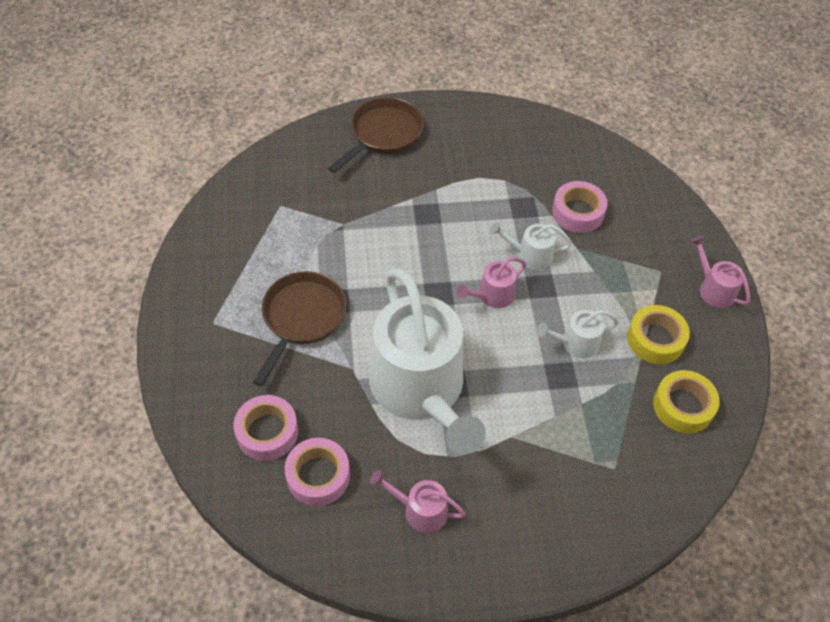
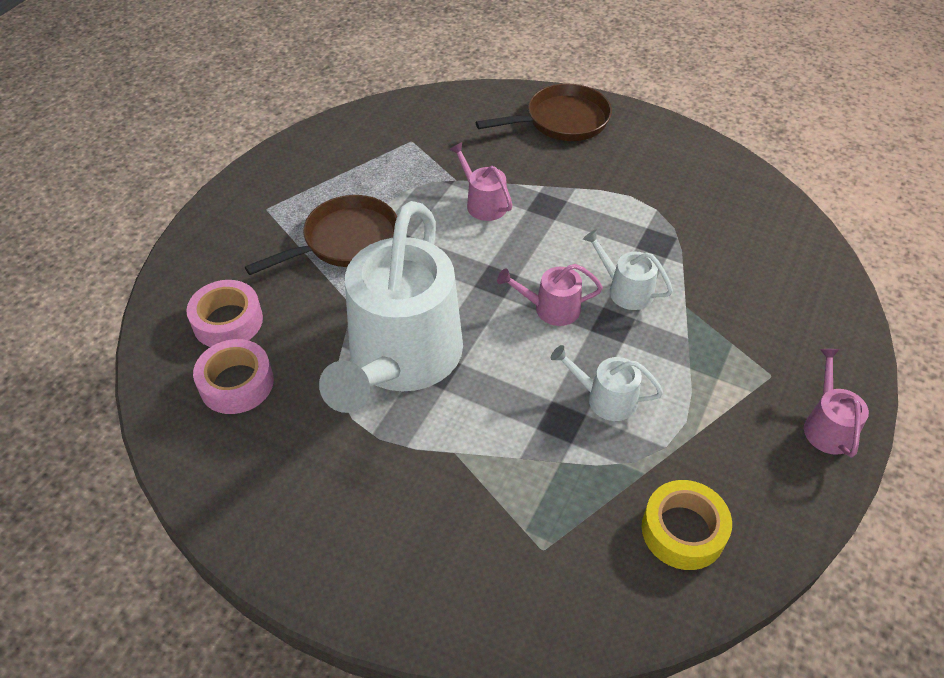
camera: 35 degrees right, 5 degrees down
pink watering can [370,470,466,533] -> pink watering can moved to [449,142,513,221]
pink tape [552,181,608,233] -> none
yellow tape [627,305,690,364] -> none

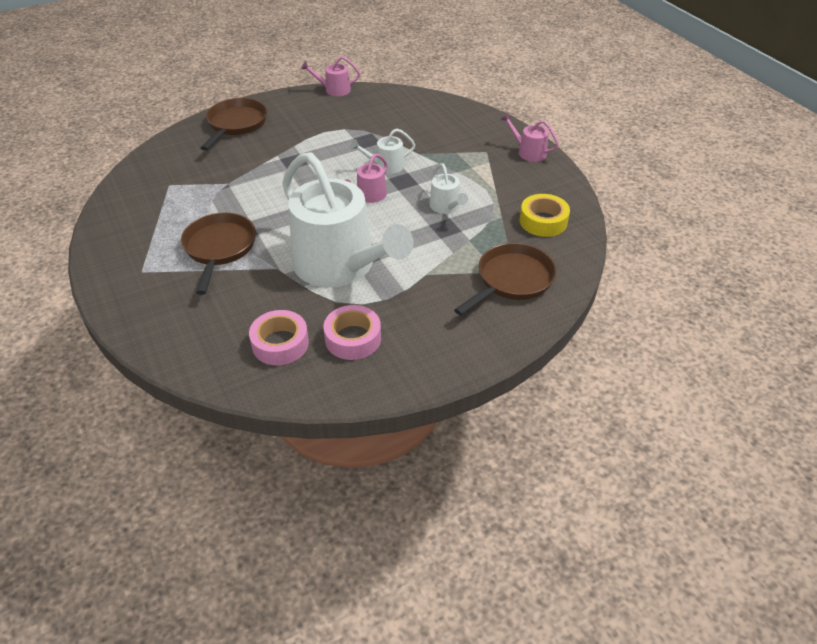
camera: 55 degrees left, 5 degrees down
pink tape [186,280,263,347] -> pink tape moved to [323,305,381,360]
pink watering can [449,142,513,221] -> pink watering can moved to [301,56,360,96]
white watering can [551,345,663,421] -> white watering can turned 75 degrees counterclockwise [429,163,468,214]
none -> brown pan [454,243,556,315]

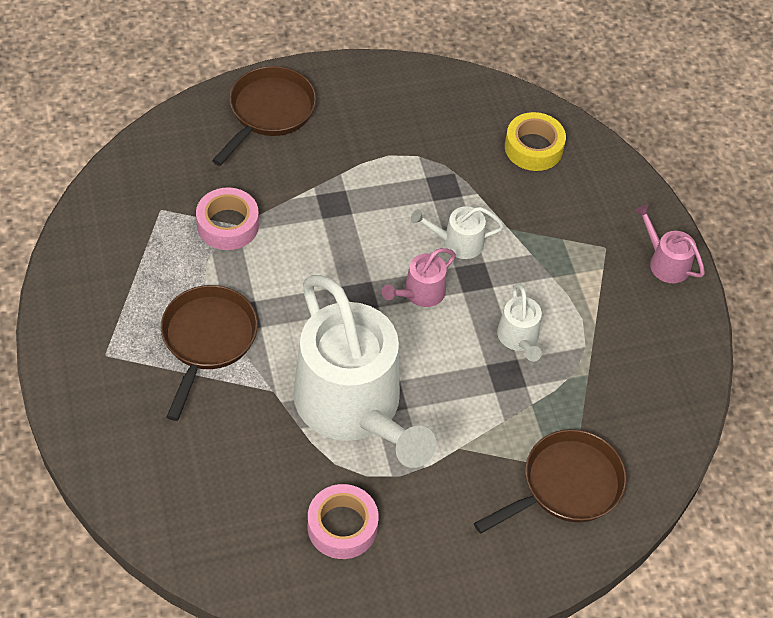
camera: 10 degrees right, 10 degrees up
pink tape [249,310,309,365] -> pink tape moved to [196,187,259,250]
pink watering can [301,56,360,96] -> none
yellow tape [520,194,570,237] -> yellow tape moved to [505,112,566,171]

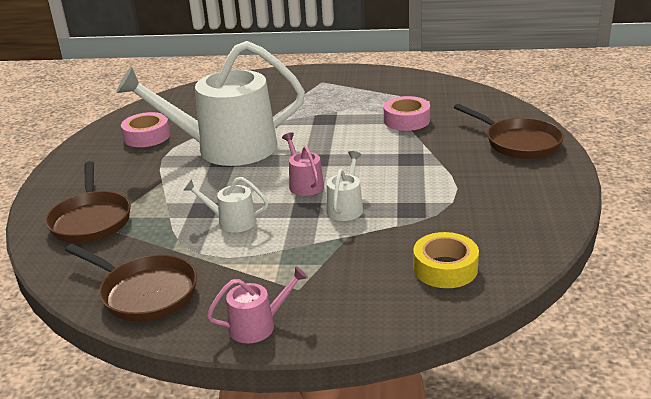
camera: 115 degrees right, 25 degrees down
brown pan [161,285,258,421] -> brown pan moved to [65,244,197,322]

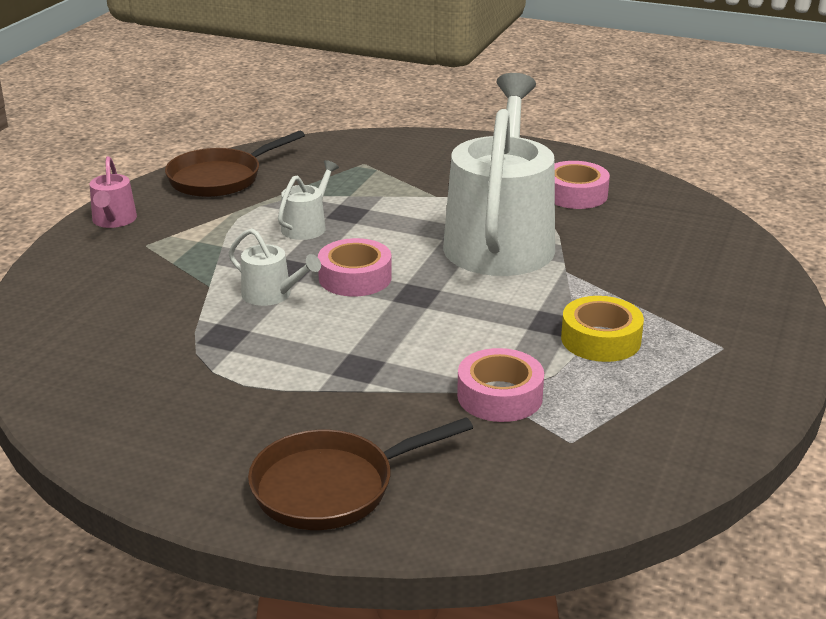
camera: 105 degrees right, 0 degrees up
brown pan [45,161,131,243] -> none
pink watering can [282,132,324,196] -> pink tape [318,238,392,296]
yellow tape [413,232,479,288] -> yellow tape moved to [561,296,644,362]

